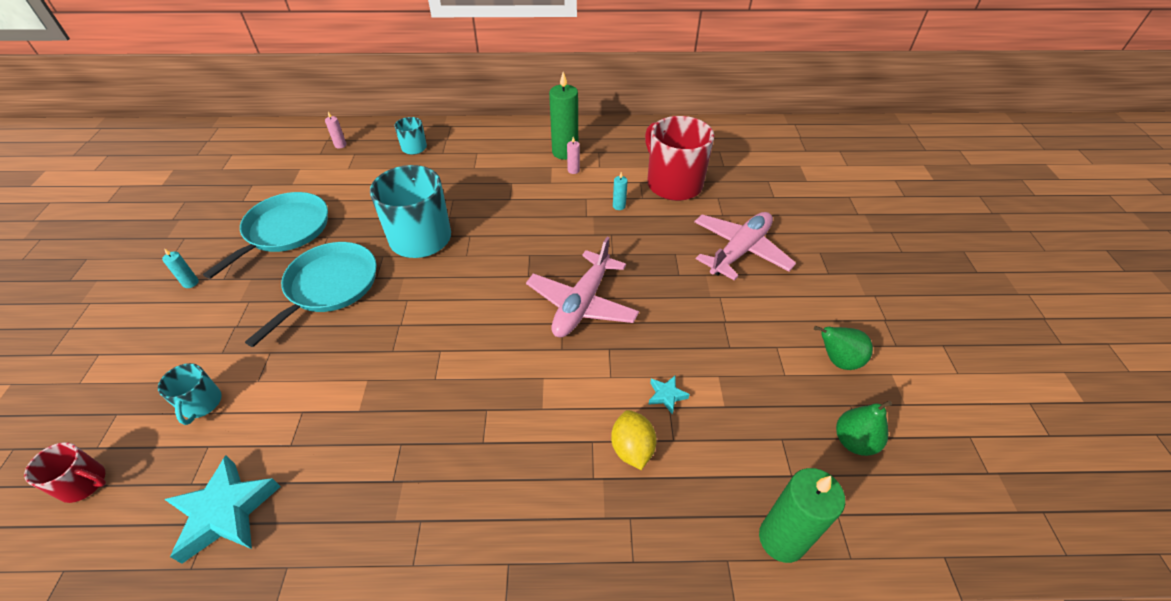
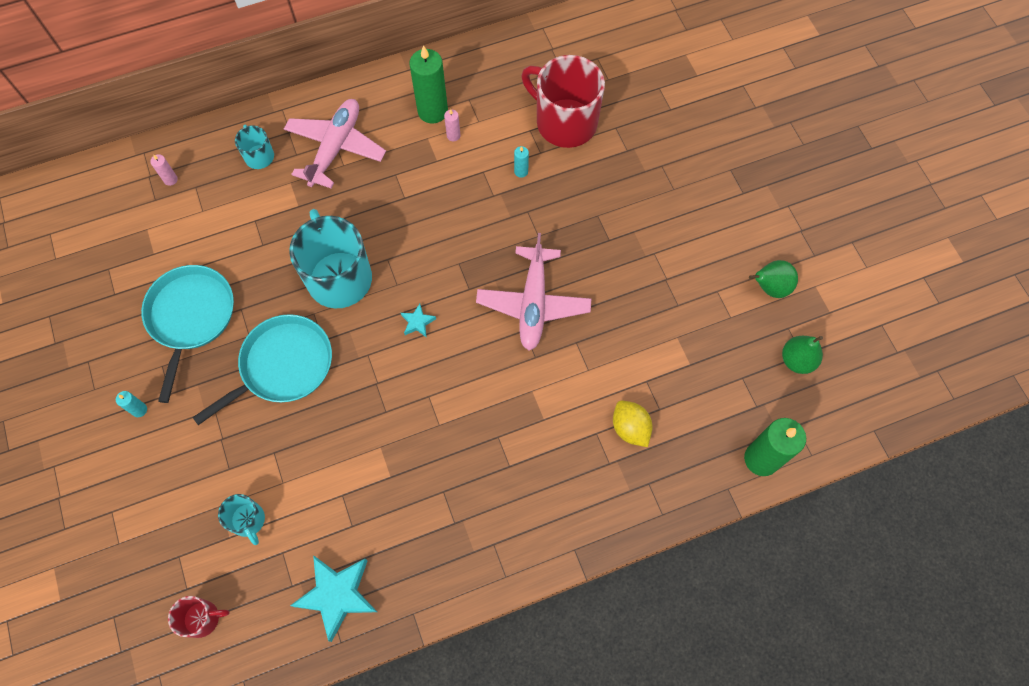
camera: 20 degrees left, 20 degrees up
turquoise pan [245,242,377,347] -> turquoise pan turned 45 degrees clockwise [192,314,332,425]
turquoise star [648,376,690,415] -> turquoise star moved to [401,304,436,338]
pink plane [694,212,796,280] -> pink plane moved to [284,99,386,188]

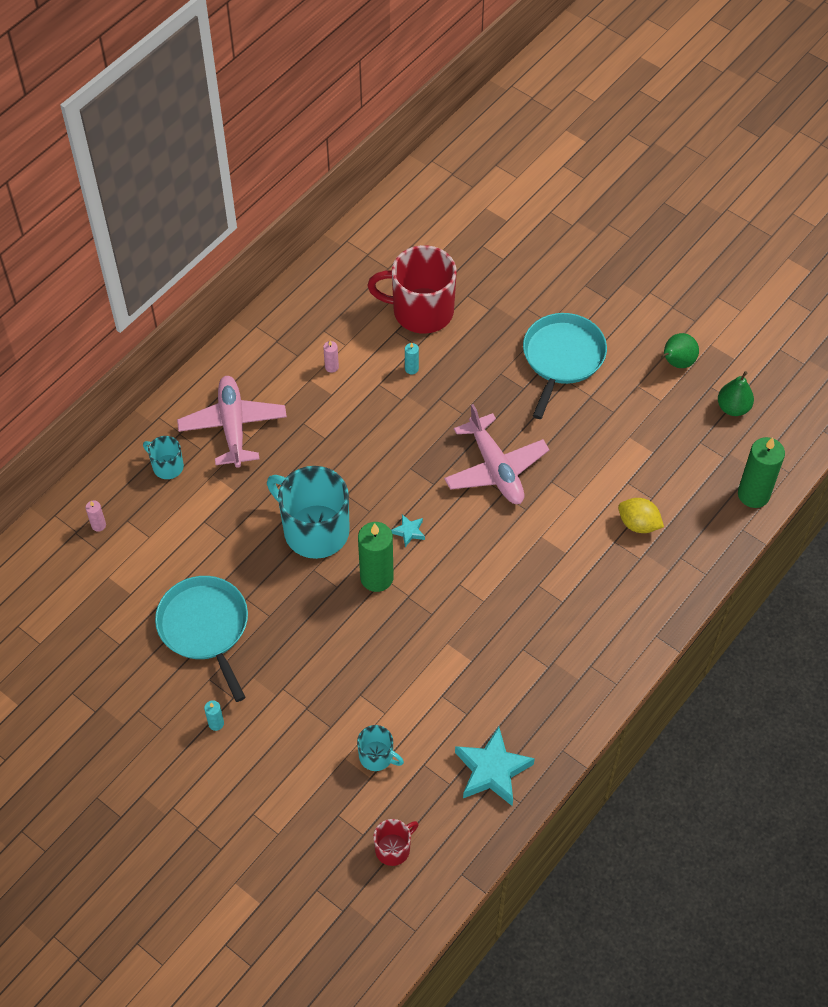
camera: 30 degrees left, 10 degrees down
turquoise pan [192,314,332,425] -> turquoise pan moved to [523,313,607,419]
green candle [409,45,448,123] -> green candle moved to [358,522,394,592]

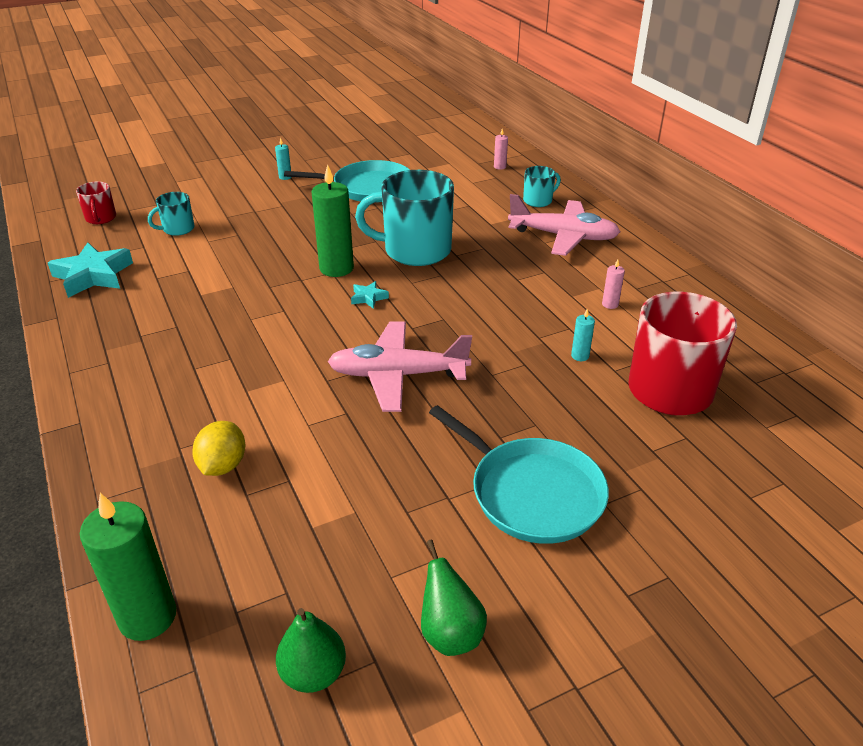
camera: 115 degrees right, 20 degrees down
turquoise mug [267,466,350,559] -> turquoise mug turned 150 degrees counterclockwise [355,170,454,266]
yellow lemon [618,498,664,533] -> yellow lemon turned 45 degrees counterclockwise [192,421,245,476]

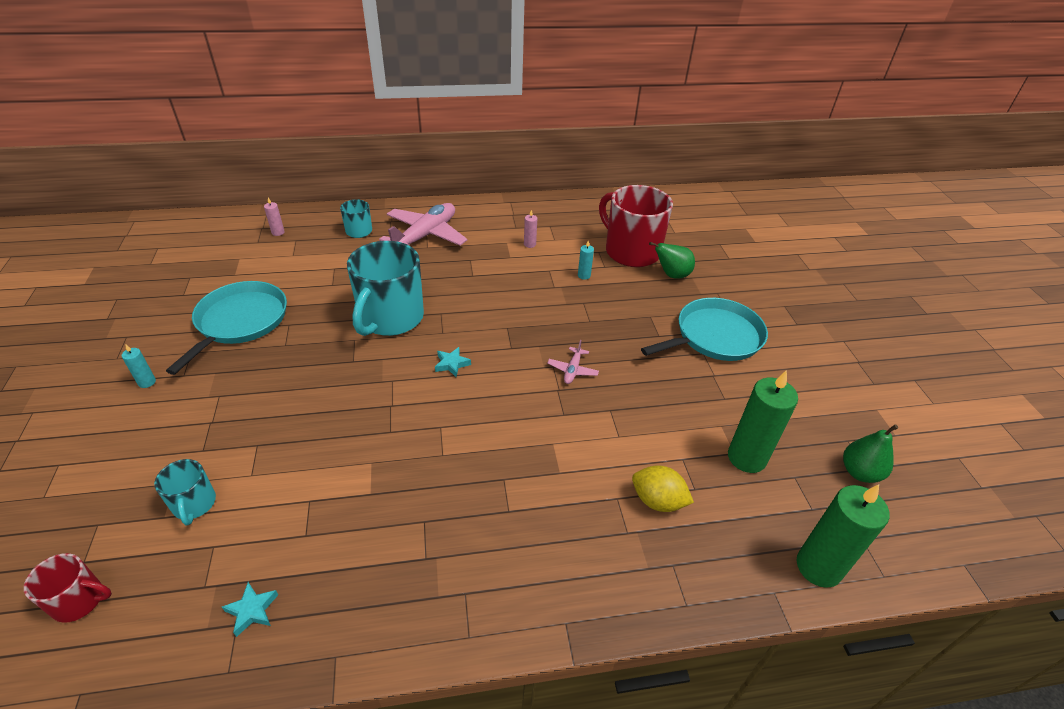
camera: 75 degrees left, 5 degrees up
turquoise star [48,242,133,298] -> turquoise star [222,582,278,637], size x0.47
green candle [312,164,354,277] -> green candle moved to [728,370,798,473]
pink plane [327,321,472,412] -> pink plane [547,340,599,384], size x0.44
green pear [421,539,487,656] -> green pear moved to [649,242,695,279]

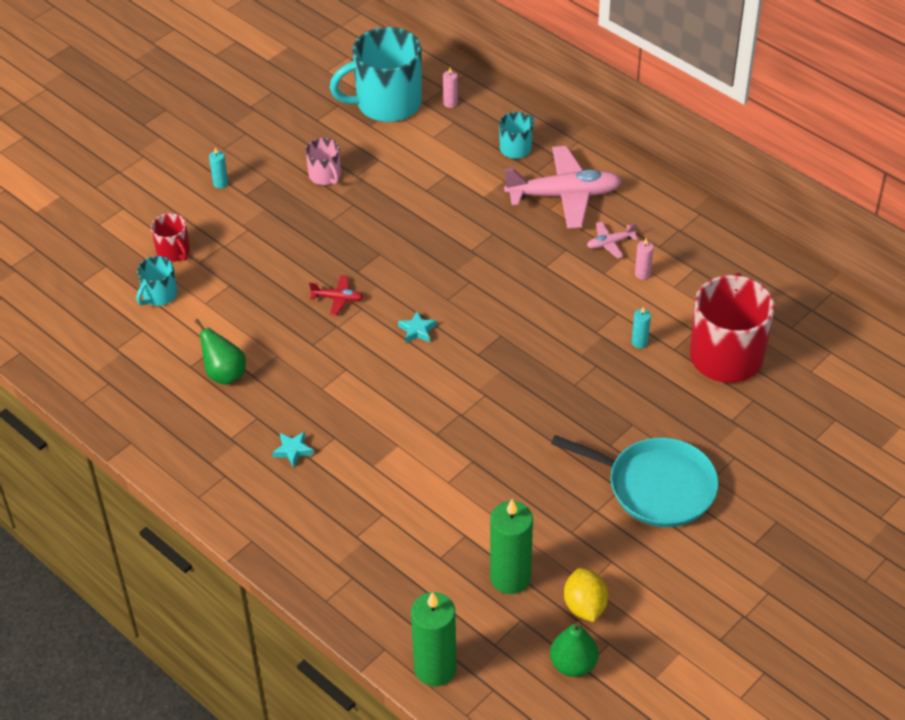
camera: 55 degrees right, 5 degrees up
red mug [24,553,112,623] -> red mug moved to [151,213,190,262]
turquoise pan [166,281,287,375] -> pink mug [305,138,341,185]
turquoise star [222,582,278,637] -> turquoise star moved to [272,431,314,467]
turquoise mug [347,241,424,336] -> turquoise mug moved to [329,27,422,122]
pink plane [547,340,599,384] -> pink plane moved to [587,222,638,259]
yellow lemon [632,465,694,512] -> yellow lemon moved to [564,568,608,622]
green pear [649,242,695,279] -> green pear moved to [195,319,246,385]
none -> red plane [309,275,363,315]

